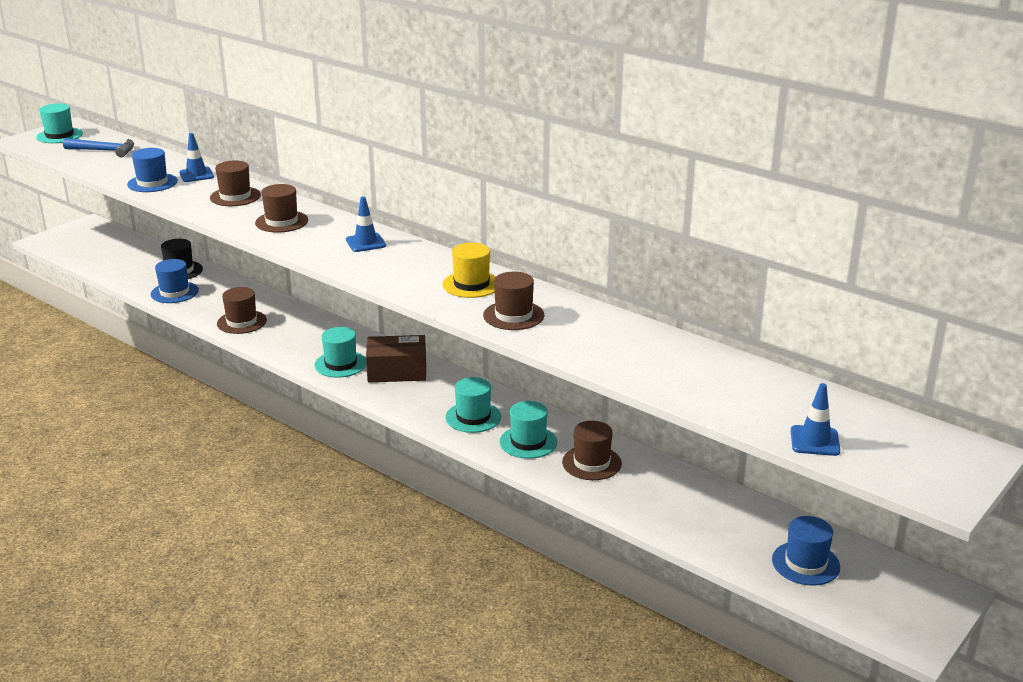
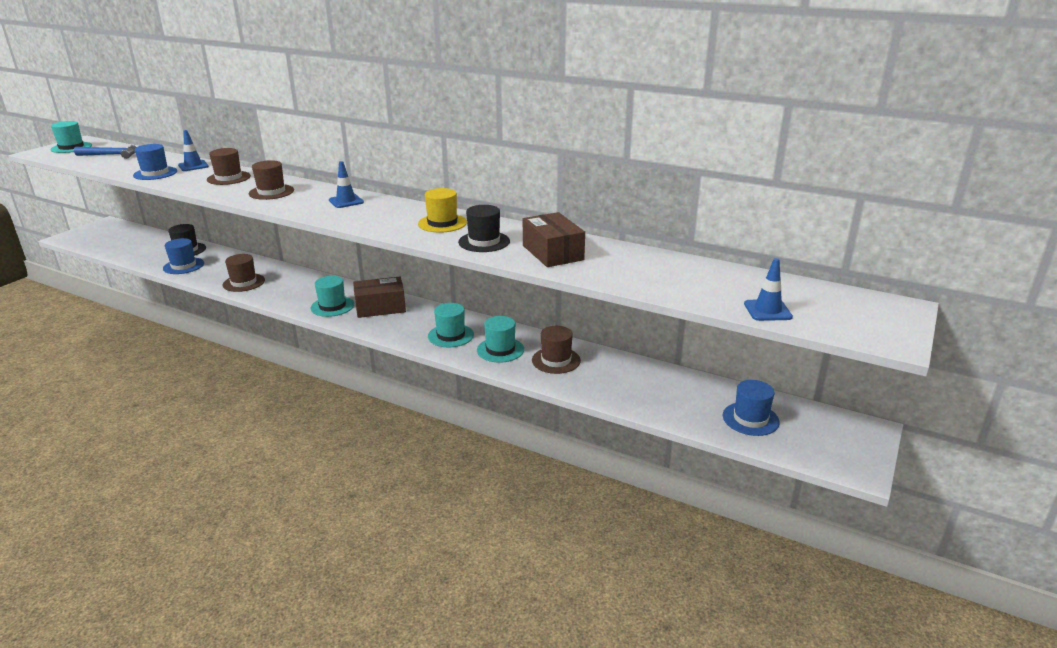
camera: 10 degrees left, 0 degrees up
brown hat [483,272,544,330] -> black hat [458,205,510,252]
none -> brown box [523,212,585,267]

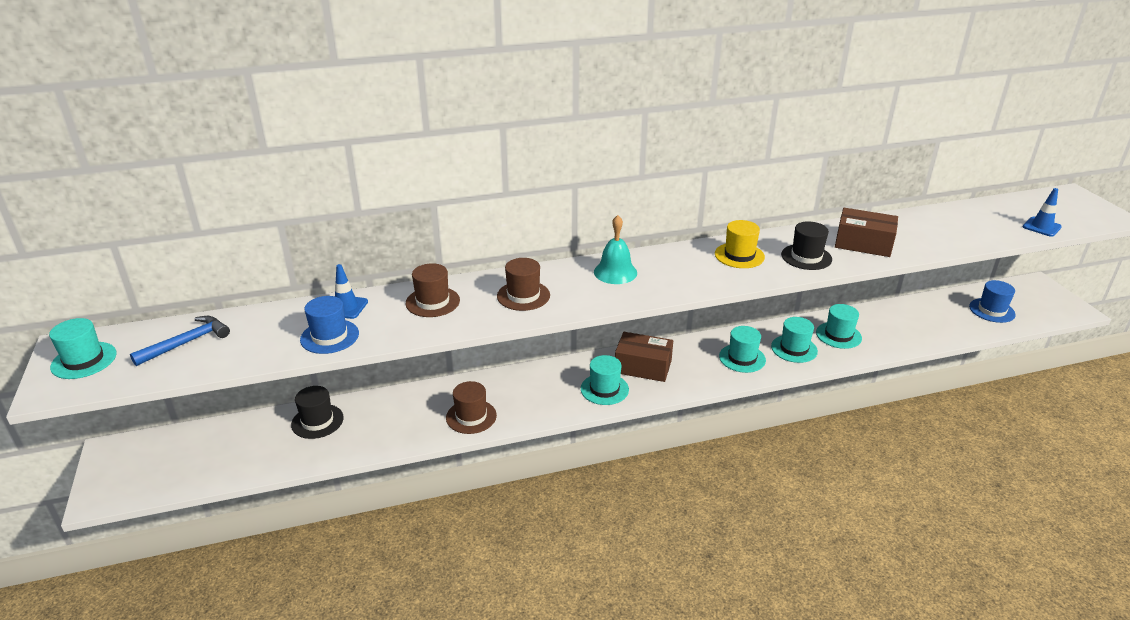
camera: 45 degrees left, 5 degrees up
blue hat [163,238,204,274] -> none
blue traffic cone [329,161,364,208] -> turquoise bell [594,215,637,284]
brown box [353,277,406,318] -> brown box turned 75 degrees clockwise [615,332,673,382]
brown hat [532,326,581,374] -> turquoise hat [816,304,862,349]

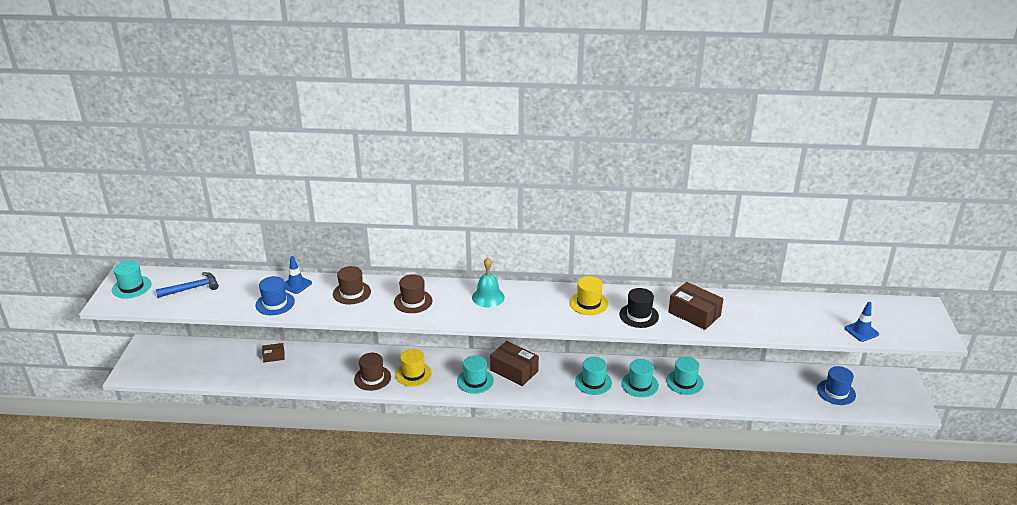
camera: 20 degrees right, 0 degrees up
black hat [291,386,344,439] -> brown box [262,343,285,362]
none -> yellow hat [395,349,432,387]

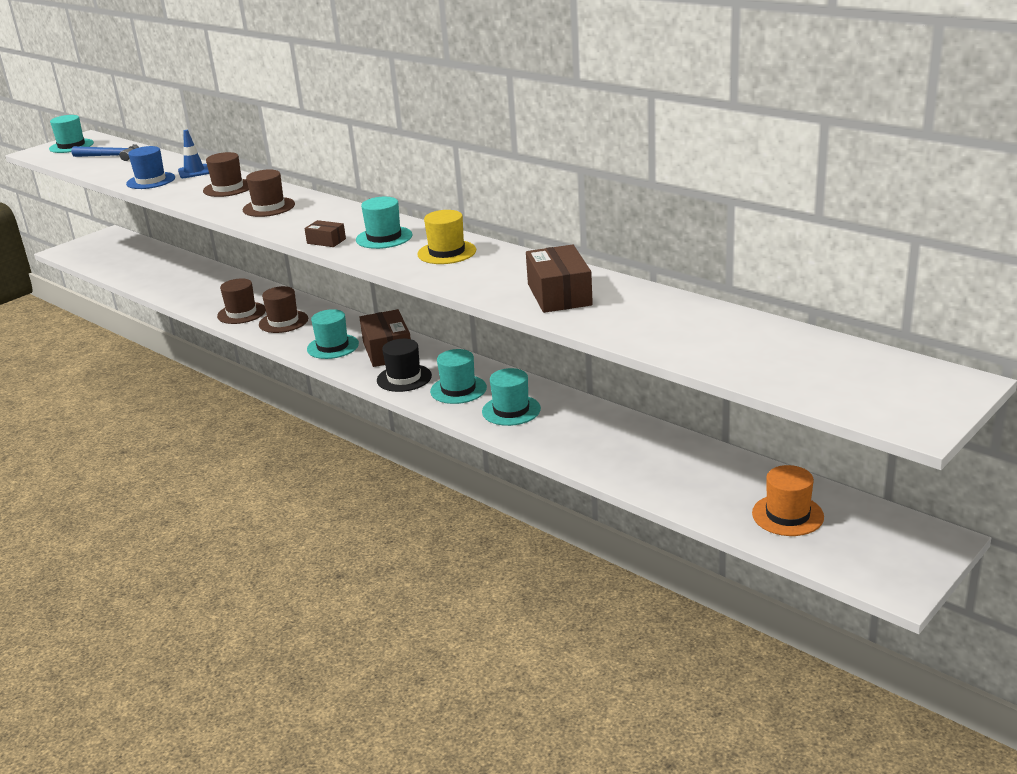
camera: 40 degrees right, 5 degrees down
brown box [262,343,285,362] -> brown box moved to [304,220,346,247]
yellow hat [395,349,432,387] -> brown hat [259,286,308,333]
turquoise bell [472,258,505,307] -> none
black hat [619,288,659,328] -> black hat moved to [377,339,432,392]
turquoise hat [666,357,704,395] -> turquoise hat moved to [356,197,412,249]
blue hat [817,366,856,405] -> orange hat [752,465,824,536]
blue traffic cone [845,302,879,342] -> none

